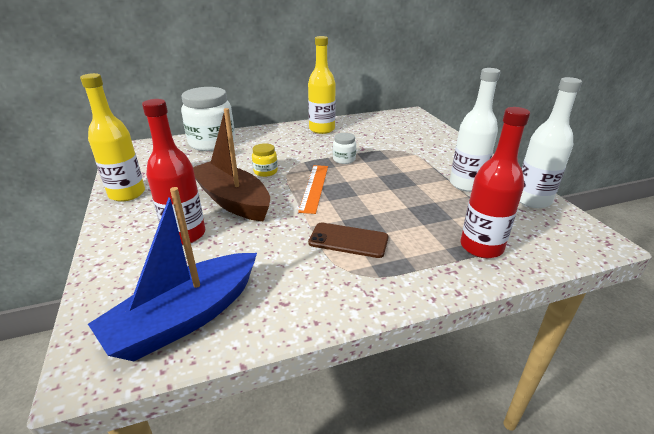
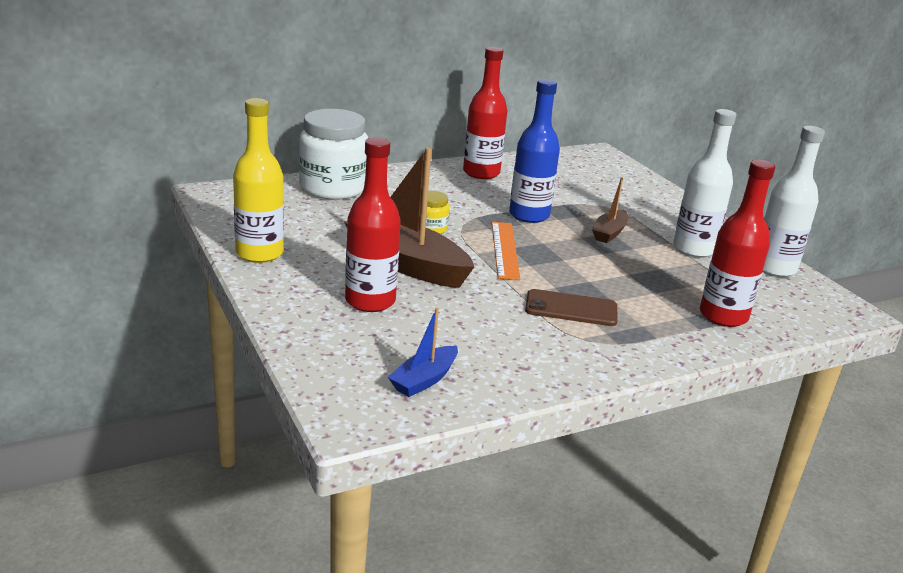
camera: 10 degrees left, 5 degrees down
blue boat [88,187,257,361] -> blue boat [388,308,458,397], size x0.50
yellow bottle [308,36,336,134] -> red bottle [463,47,507,179]
white jar [333,133,356,164] -> blue bottle [509,79,560,223]
none -> brown boat [592,177,628,243]

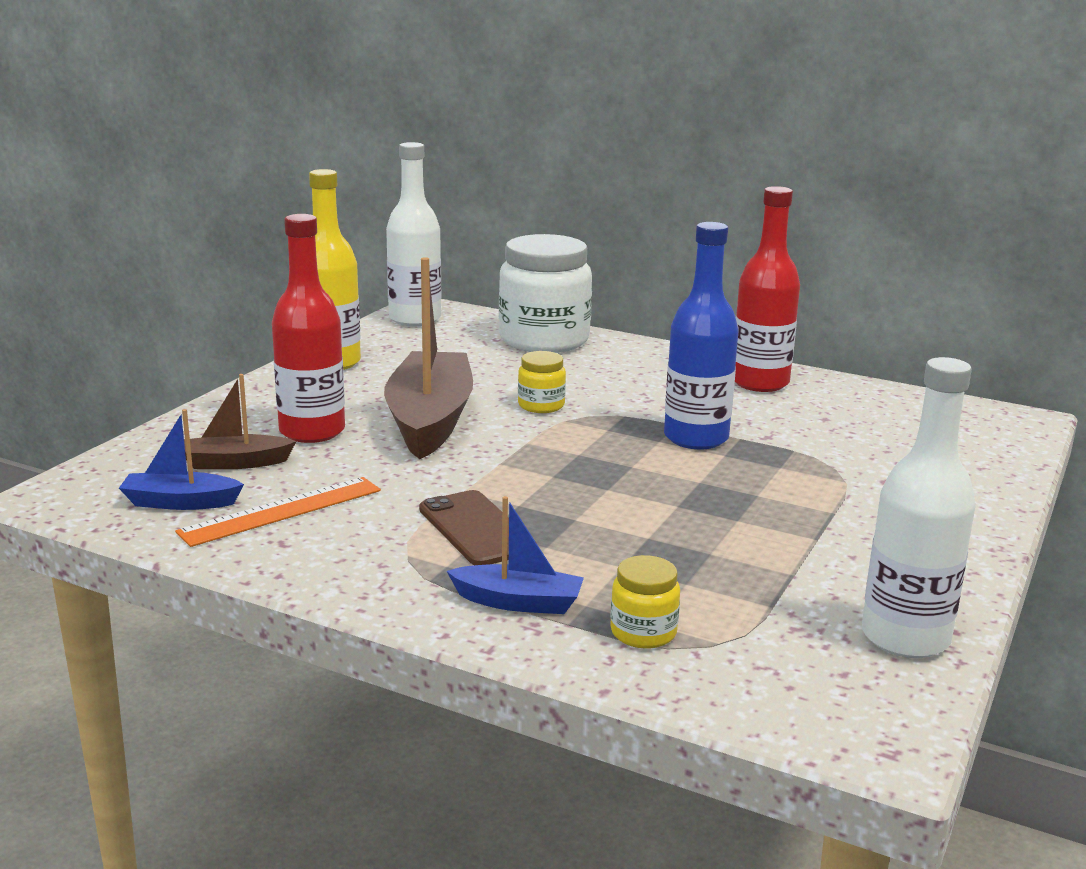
camera: 55 degrees right, 5 degrees down
orange ruler [492,222,520,280] -> orange ruler moved to [175,477,381,547]
brown boat [592,177,628,243] -> brown boat moved to [184,374,296,469]
white bottle [673,109,737,258] -> white bottle moved to [386,142,441,326]
red bottle [700,160,775,327] -> yellow jar [610,555,680,649]
none -> blue boat [447,496,584,614]

